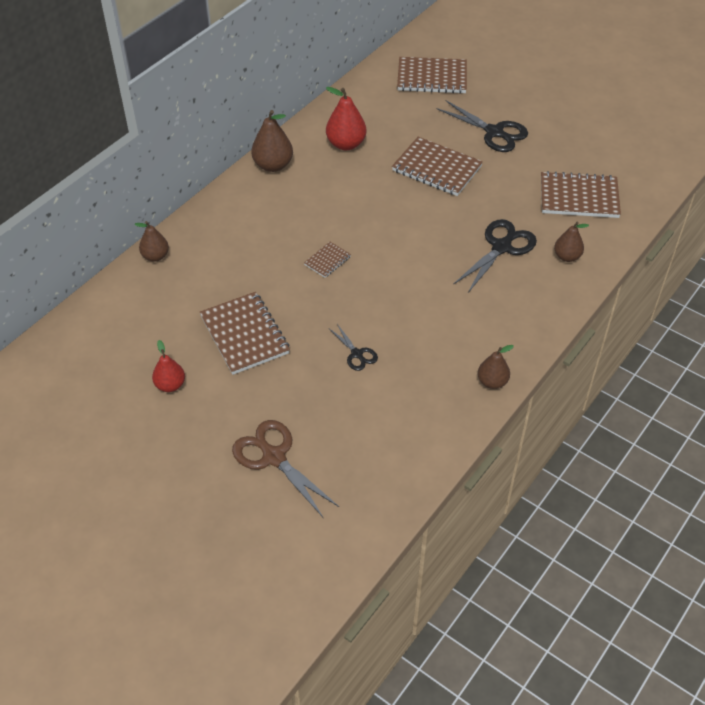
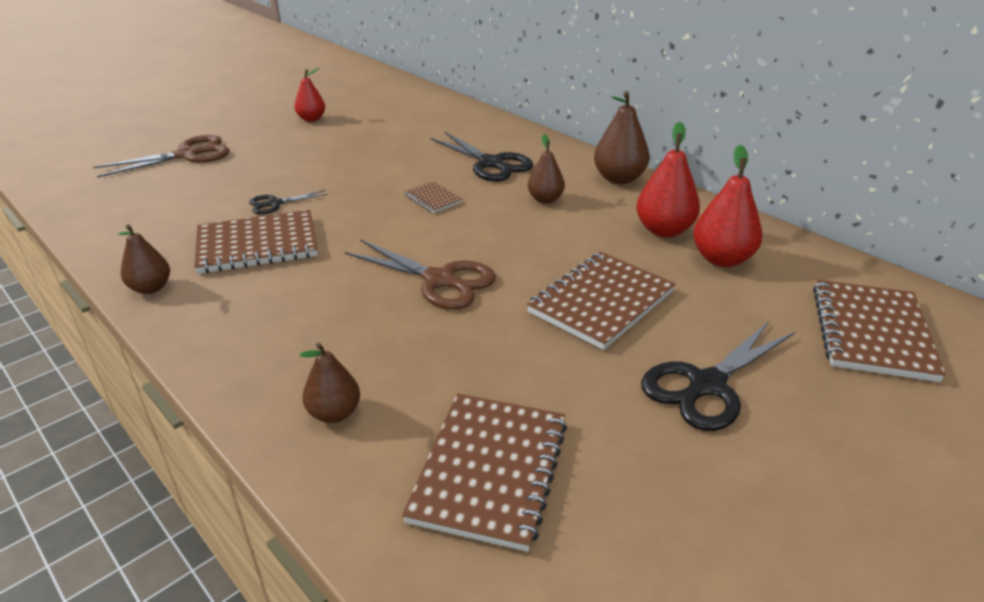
camera: 100 degrees right, 15 degrees down
brown pear [134,221,169,262] -> brown pear moved to [528,134,565,204]
brown notebook [199,292,290,375] -> brown notebook moved to [195,210,318,274]
black scissors [453,219,537,293] -> black scissors moved to [430,131,533,182]
none -> brown scissors [345,239,496,309]
none -> red pear [693,145,762,267]

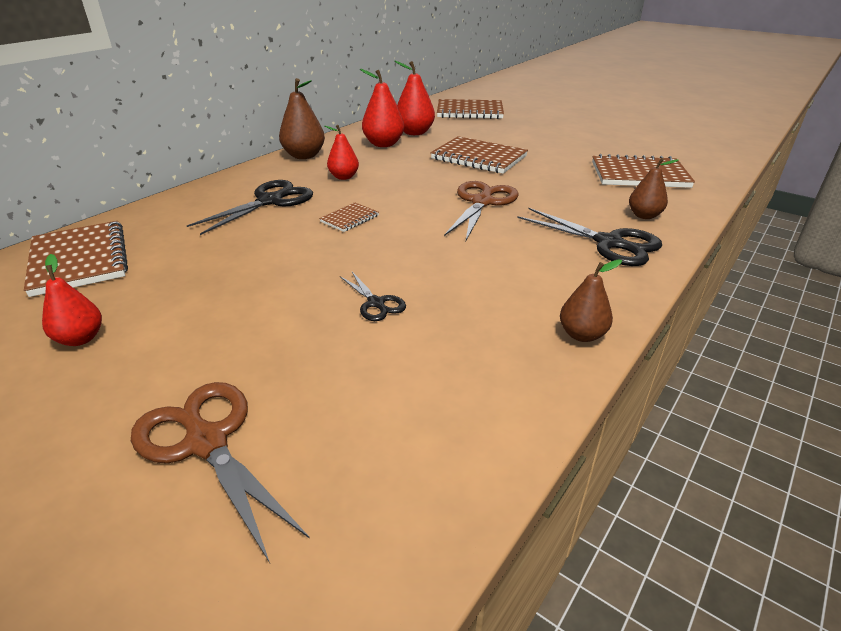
camera: 100 degrees left, 0 degrees up
brown notebook [195,210,318,274] -> brown notebook moved to [24,221,128,297]
brown pear [528,134,565,204] -> red pear [325,125,359,180]
black scissors [641,321,795,431] -> black scissors moved to [518,208,662,266]

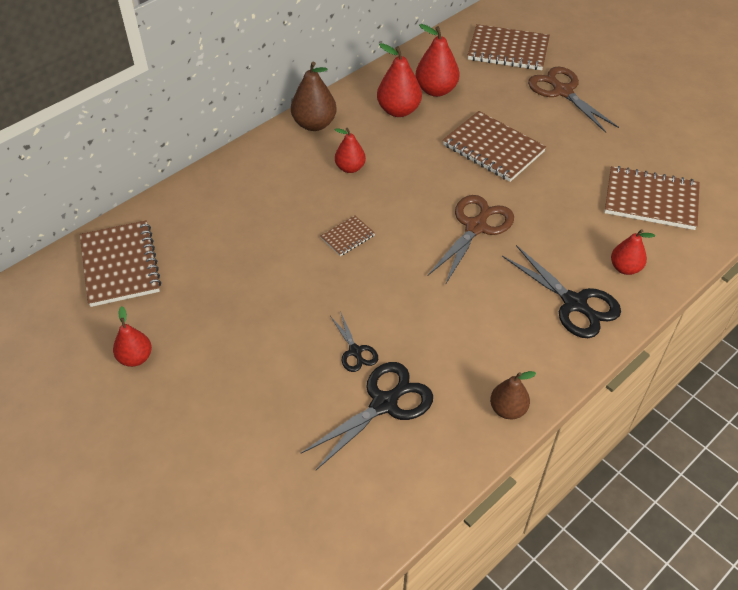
camera: 10 degrees right, 15 degrees up
brown scissors [131,382,310,563] -> brown scissors moved to [528,67,619,133]
black scissors [187,180,313,235] -> black scissors moved to [301,362,433,470]
brown pear [629,158,679,219] -> red pear [611,229,655,275]

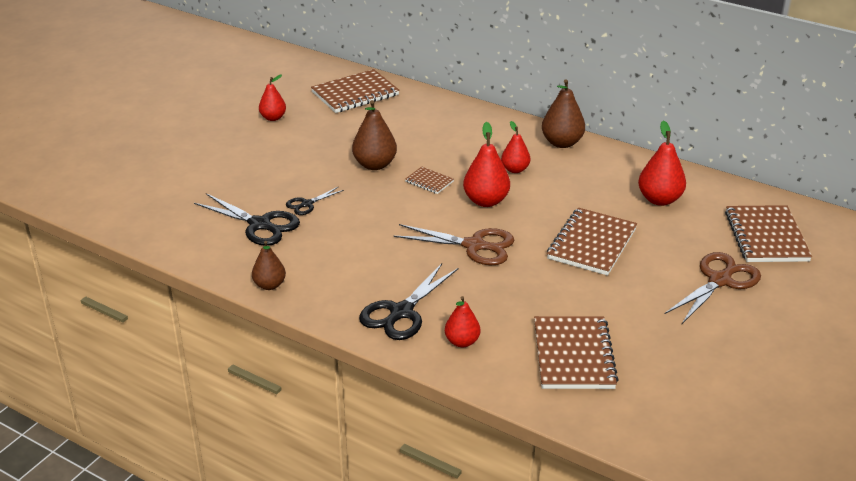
camera: 75 degrees right, 15 degrees down
red pear [377,43,422,117] -> red pear moved to [463,122,510,207]
none -> brown pear [352,100,397,170]

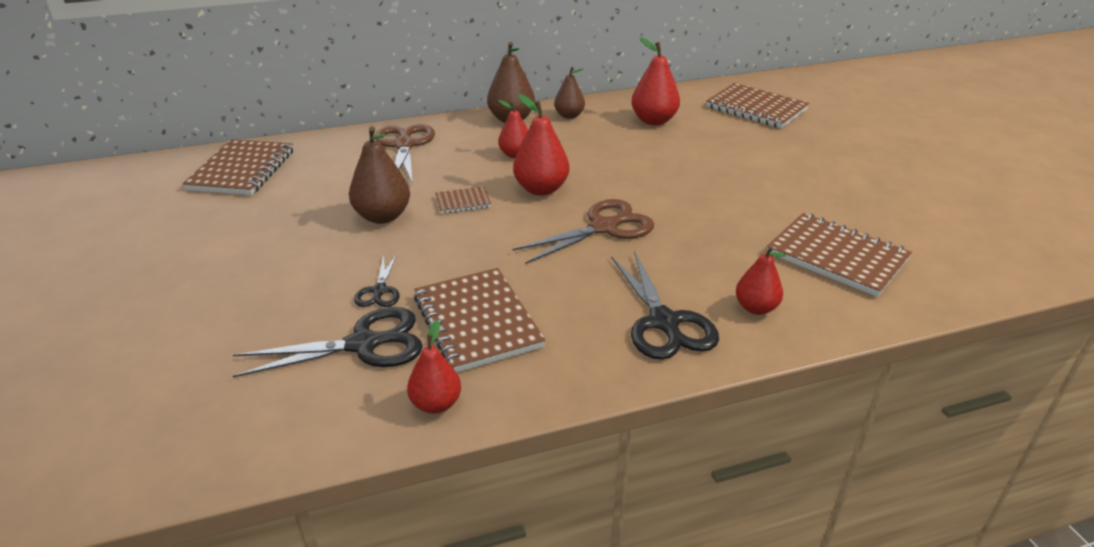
camera: 50 degrees left, 0 degrees up
brown pear [252,241,286,290] -> brown pear moved to [554,67,585,119]
red pear [259,74,286,121] -> red pear moved to [407,320,461,414]
brown notebook [547,208,637,276] -> brown notebook moved to [414,268,546,373]
brown scissors [665,252,761,324] -> brown scissors moved to [375,124,435,185]

